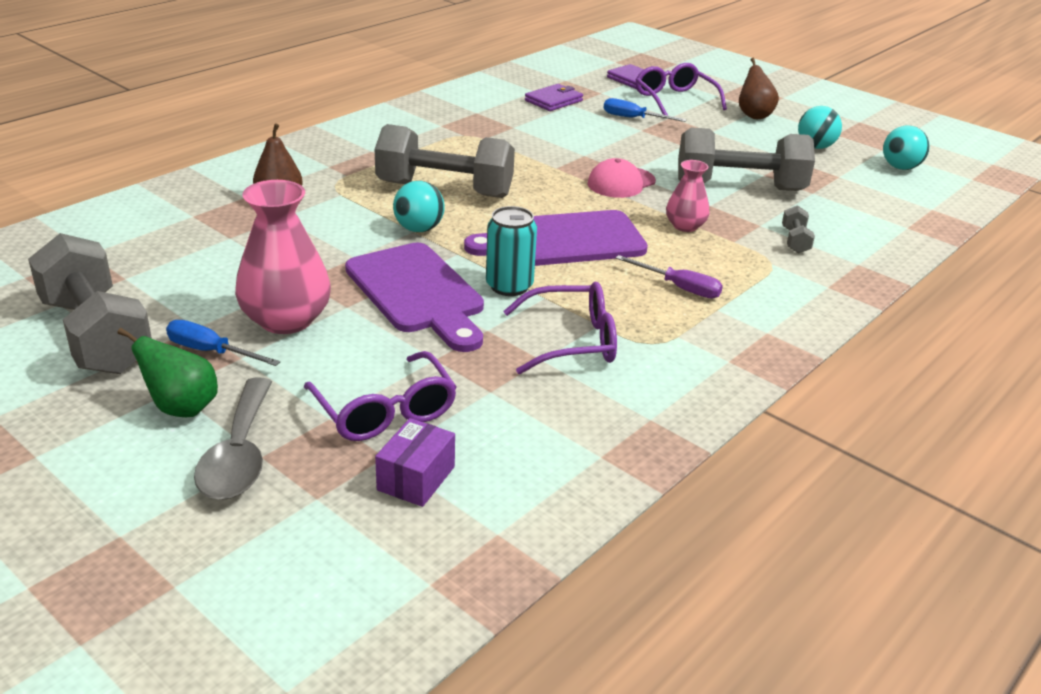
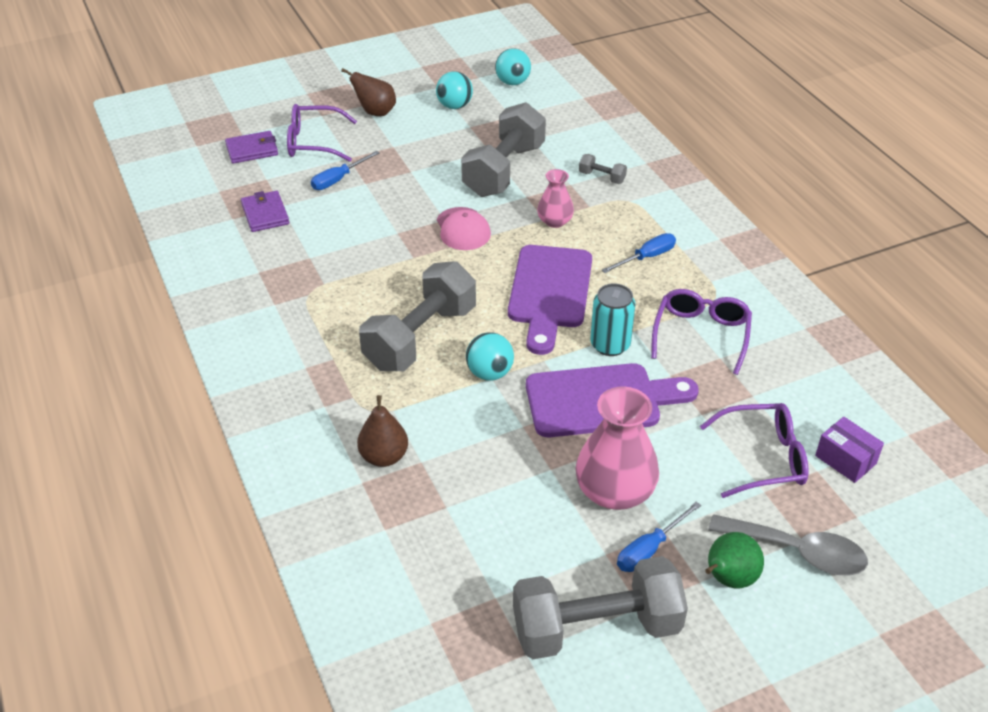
camera: 65 degrees left, 10 degrees up
purple screwdriver [616,255,723,299] -> blue screwdriver [602,233,676,273]

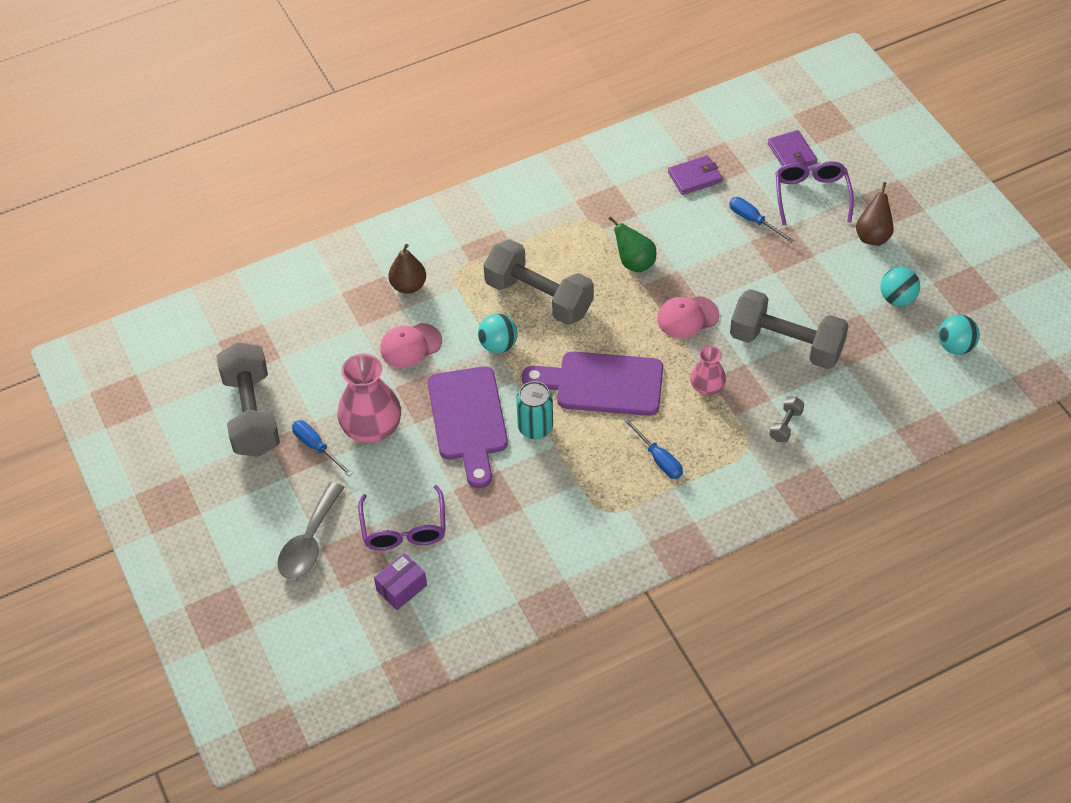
camera: 90 degrees right, 10 degrees up
purple glasses [651,289,752,375] -> none
green pear [705,532,764,588] -> green pear moved to [608,216,656,272]
none -> pink cap [380,323,442,368]

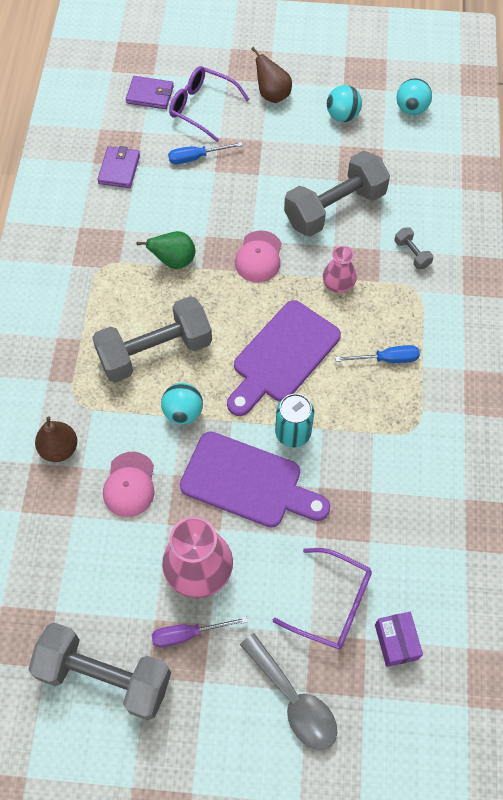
camera: 60 degrees left, 10 degrees up
blue screwdriver [292,420,353,476] -> purple screwdriver [152,617,247,647]

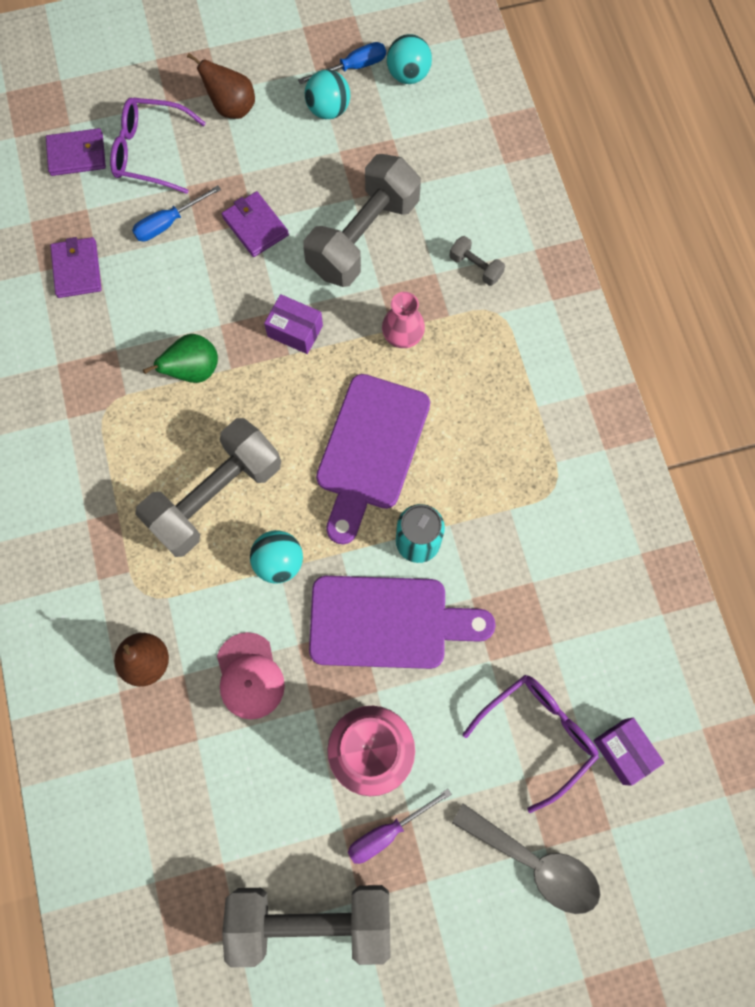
camera: 20 degrees left, 10 degrees up
pink cap [235,230,282,282] -> purple box [264,294,323,354]
purple glasses [273,548,372,649] -> purple glasses turned 45 degrees counterclockwise [463,675,599,813]
blue screwdriver [335,345,420,363] -> blue screwdriver moved to [298,42,386,84]
none -> purple wallet [222,191,289,257]

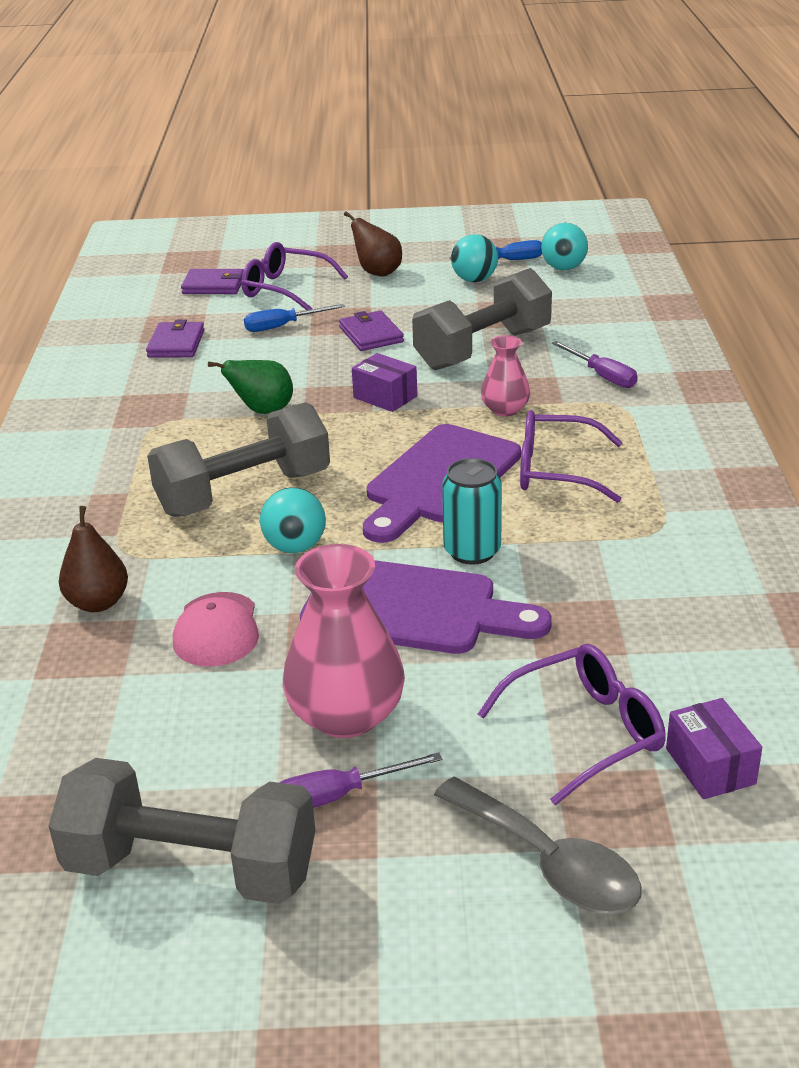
camera: 15 degrees right, 40 degrees down
grey dumbbell [450,236,505,286] -> purple screwdriver [552,341,638,388]
none -> purple glasses [520,410,623,503]

